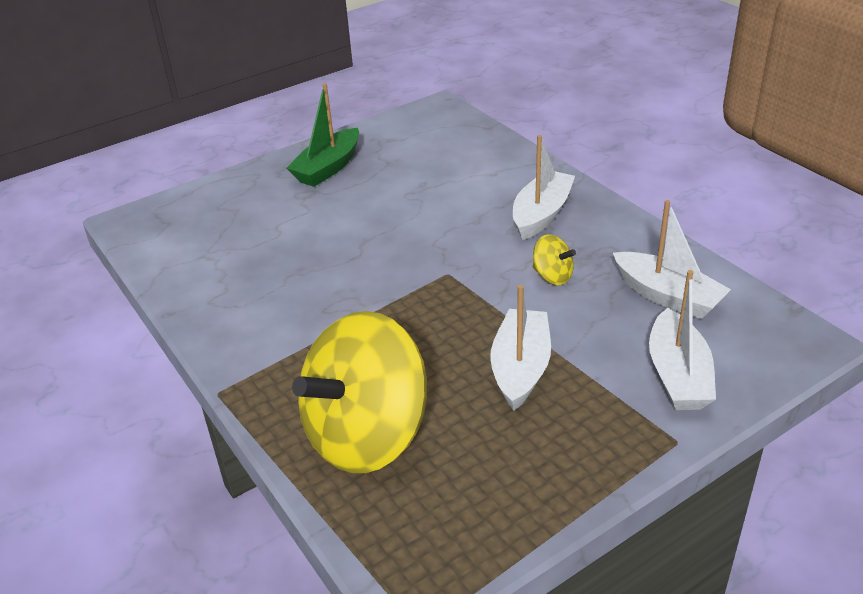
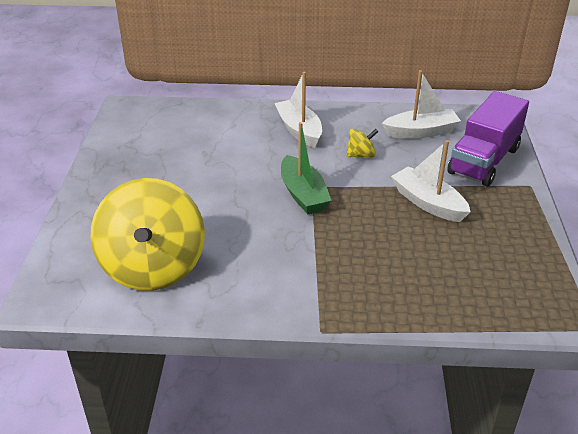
camera: 55 degrees left, 0 degrees up
green boat [287,83,359,187] -> green boat moved to [281,122,332,214]
yellow spinning top [292,311,427,473] -> yellow spinning top moved to [90,178,205,291]
white boat [649,270,716,410] -> purple truck [447,91,529,186]

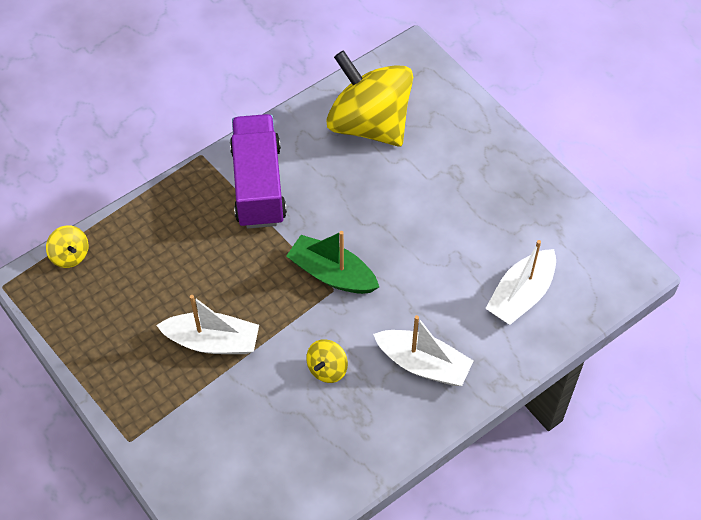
camera: 140 degrees right, 20 degrees up
white boat [382,70,461,139] -> white boat moved to [485,240,556,325]
purple truck [447,91,529,186] -> purple truck moved to [230,114,287,229]
none -> yellow spinning top [46,225,89,268]

